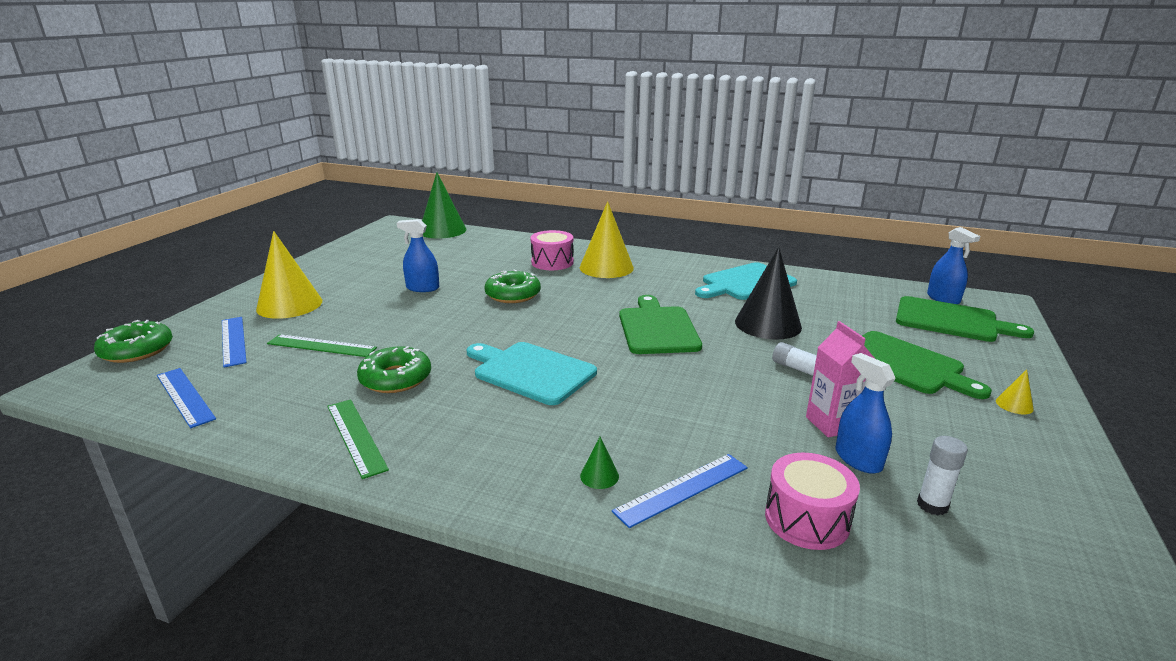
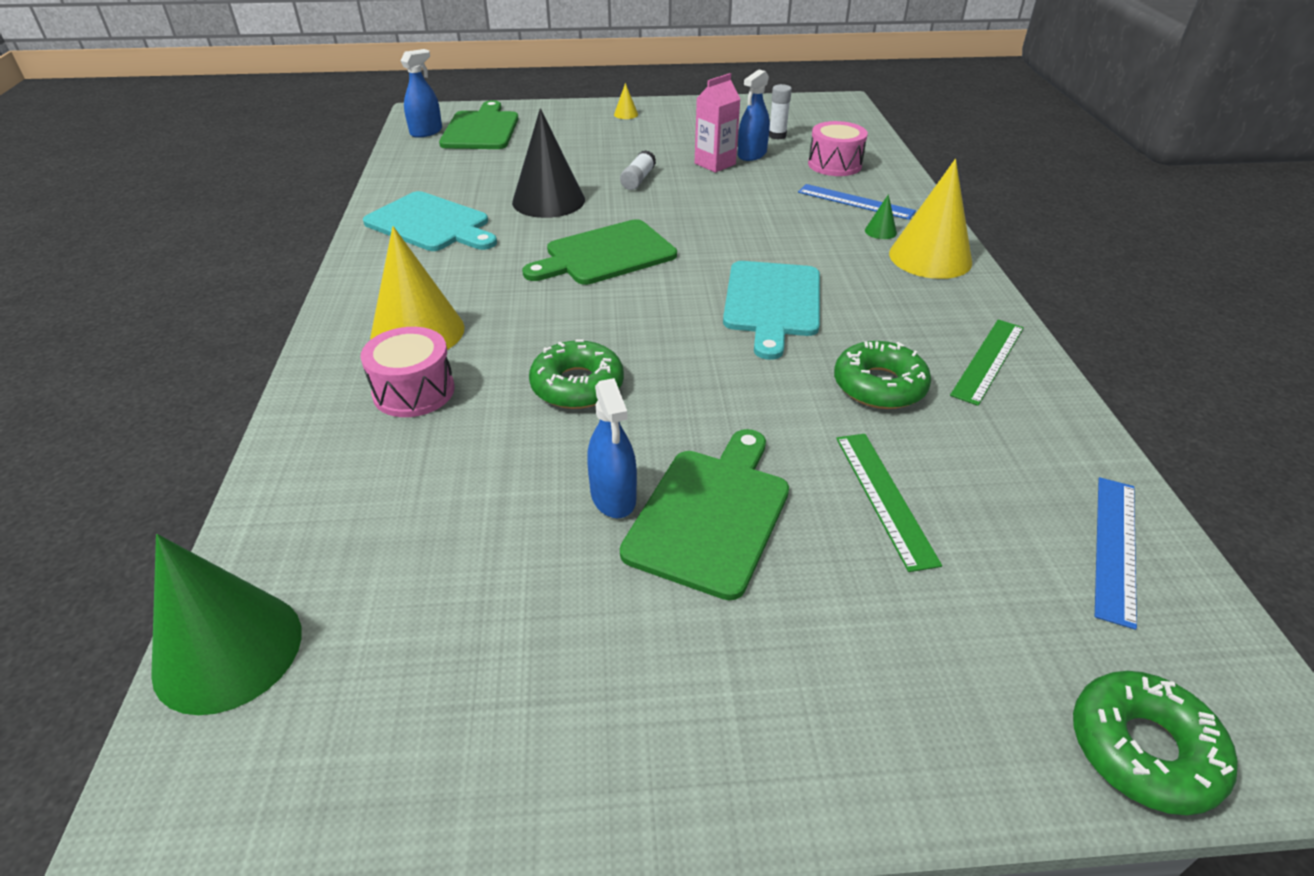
camera: 115 degrees left, 15 degrees up
blue ruler [222,317,247,368] -> none
yellow cone [256,231,322,319] -> yellow cone moved to [889,159,972,279]
green cutting board [862,331,992,399] -> green cutting board moved to [620,429,789,600]

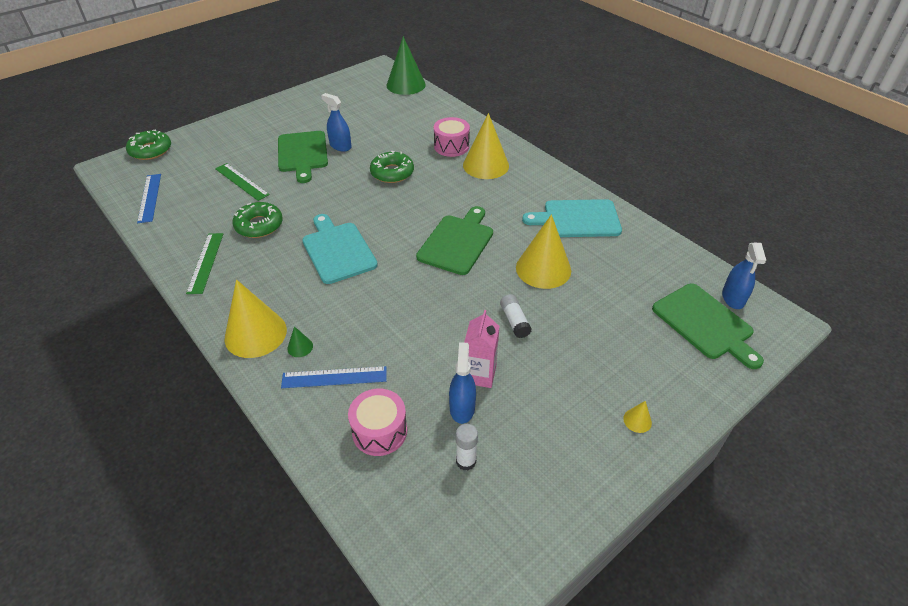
camera: 145 degrees right, 5 degrees up
black cone [512,108,585,218] -> yellow cone [516,214,571,289]

